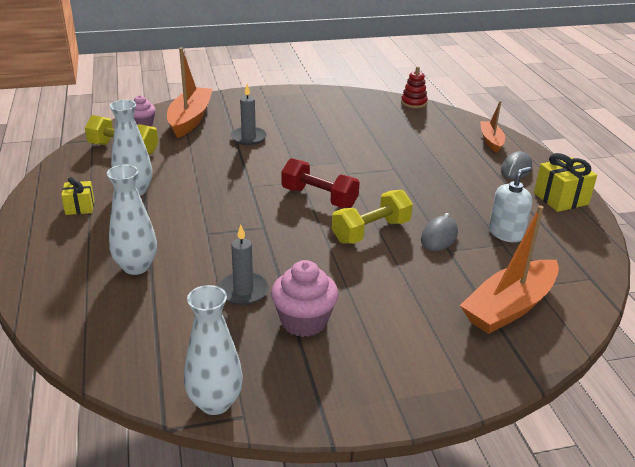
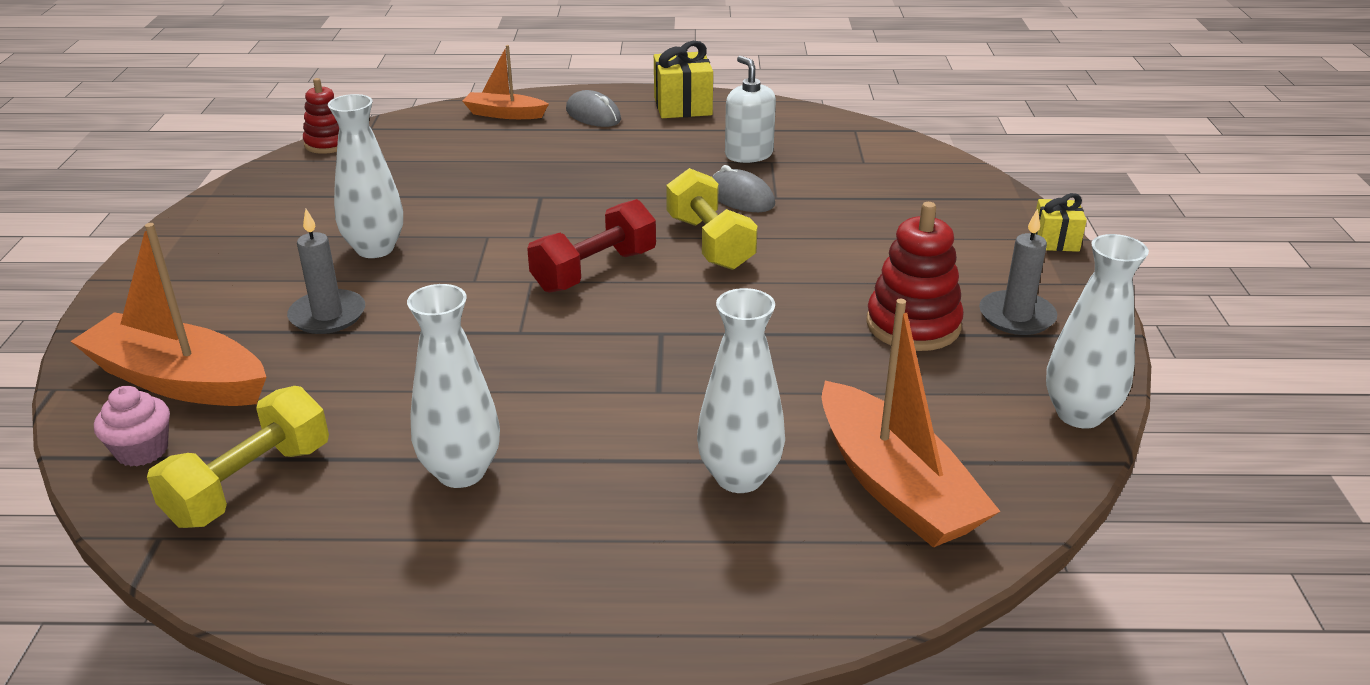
camera: 75 degrees left, 0 degrees up
yellow gift [61,177,94,215] -> yellow gift moved to [1035,193,1087,252]
grey candle [218,225,269,305] -> grey candle moved to [979,209,1057,335]
pink cupcake [271,260,338,337] -> red stacking toy [866,202,964,351]
orange boat [460,205,559,334] -> orange boat moved to [822,299,1001,548]
none -> white vase [328,94,403,258]

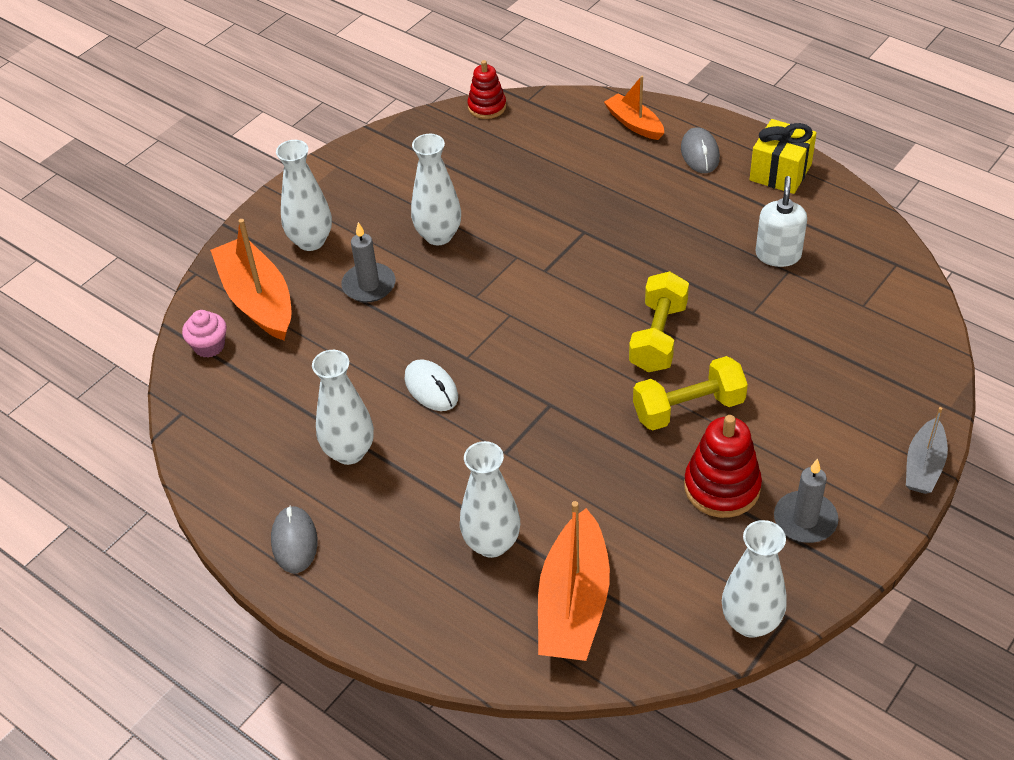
camera: 40 degrees right, 15 degrees up
yellow dumbbell [147,386,329,528] -> yellow dumbbell moved to [633,356,748,430]
red dumbbell [527,199,656,293] -> none
grey mouse [712,165,775,212] -> grey mouse moved to [271,505,317,573]
yellow gift [1035,193,1087,252] -> grey boat [906,407,948,494]
none -> white vase [276,140,332,251]
none -> white mouse [405,359,458,411]

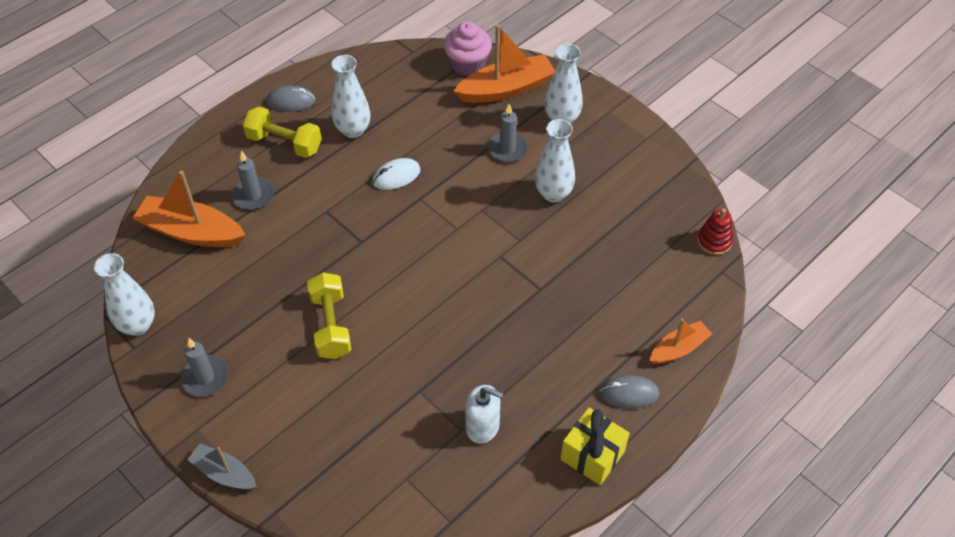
camera: 95 degrees right, 5 degrees up
pink cupcake [182,310,227,358] -> pink cupcake [444,21,492,76], size x1.58
white vase [460,441,520,558] -> grey candle [231,151,274,210]
yellow dumbbell [629,271,689,372] -> yellow dumbbell moved to [243,106,321,158]
red stacking toy [684,415,762,518] -> none

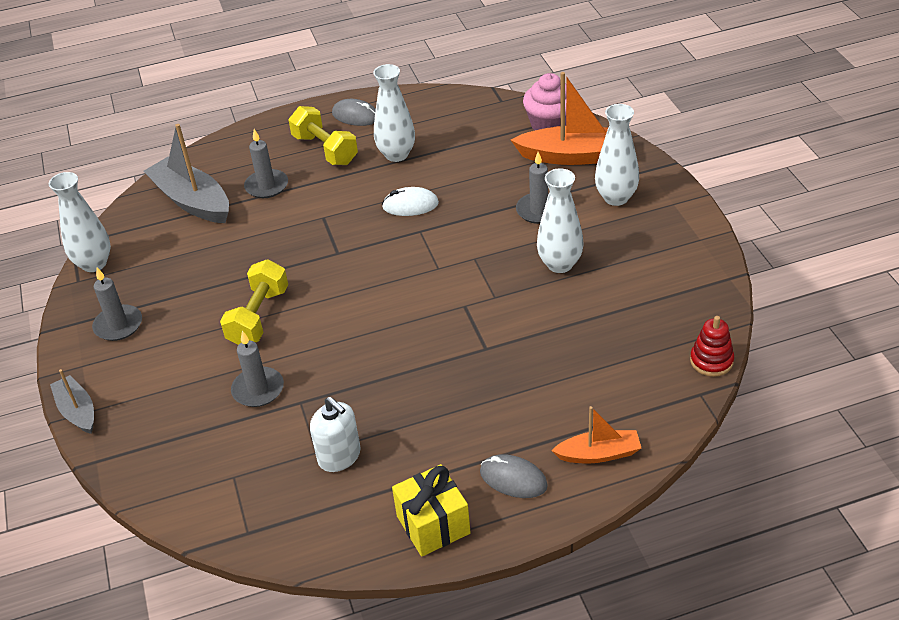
camera: 30 degrees right, 10 degrees down
orange boat [132,171,245,247] -> grey boat [144,124,229,223]
none -> grey candle [231,331,284,407]

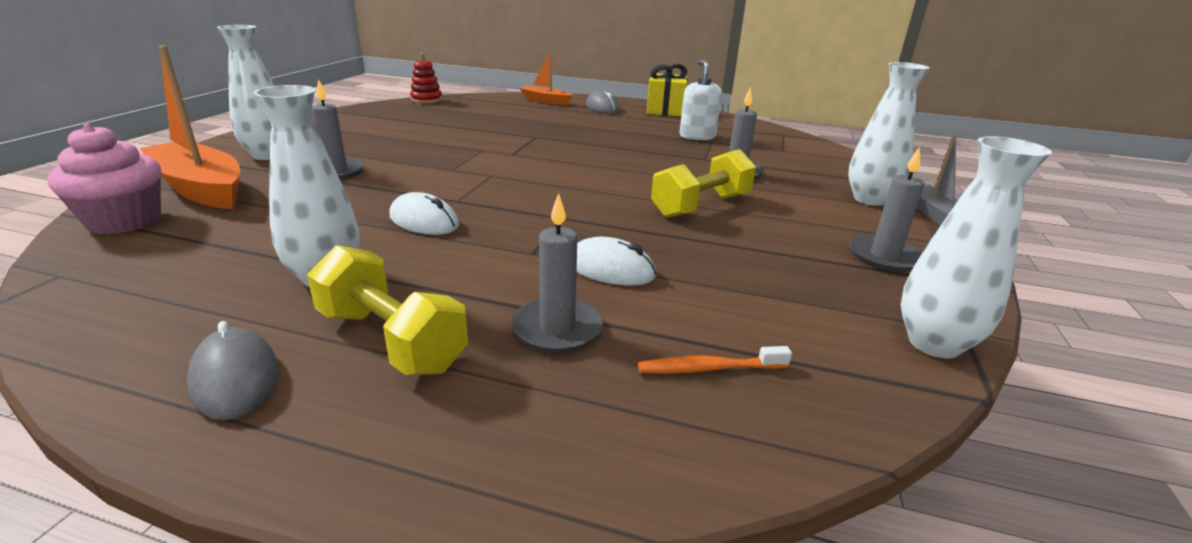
camera: 150 degrees left, 15 degrees down
grey boat [144,124,229,223] -> orange toothbrush [638,346,792,374]
yellow dumbbell [289,106,358,165] -> yellow dumbbell turned 45 degrees counterclockwise [307,245,468,375]
white vase [537,168,584,273] -> white vase moved to [848,62,930,206]
none -> white mouse [577,237,656,286]

